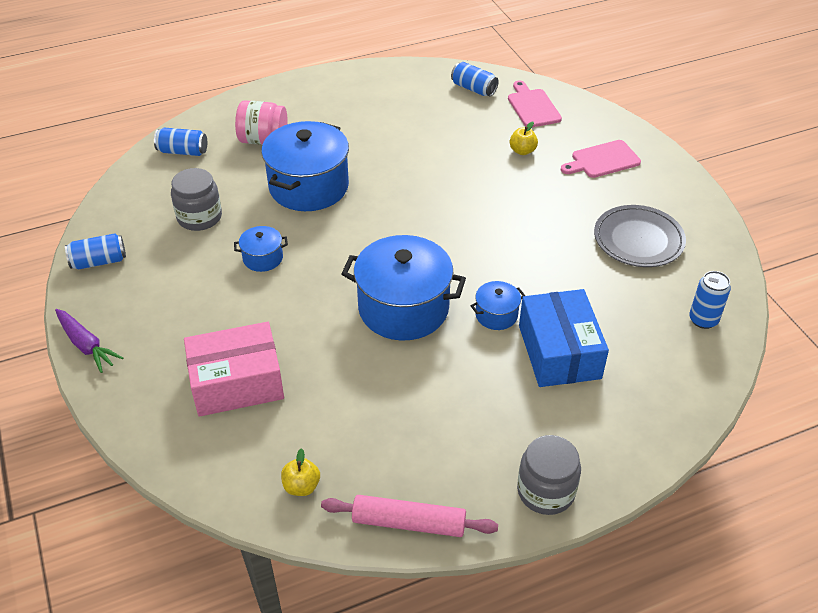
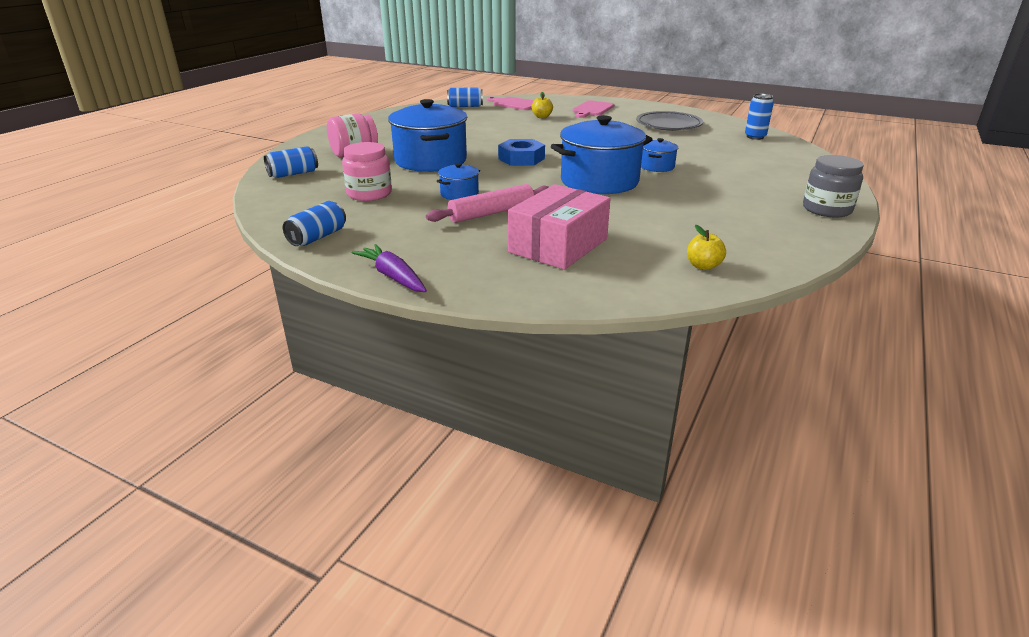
camera: 40 degrees left, 15 degrees down
purple carrot [55,309,123,373] -> purple carrot turned 135 degrees counterclockwise [352,244,427,292]
grey jar [171,168,222,231] -> pink jar [342,142,392,201]
pink rolling pin [321,495,498,537] -> pink rolling pin moved to [426,184,549,223]
blue box [519,289,609,387] -> none
none -> blue nut [498,139,545,166]

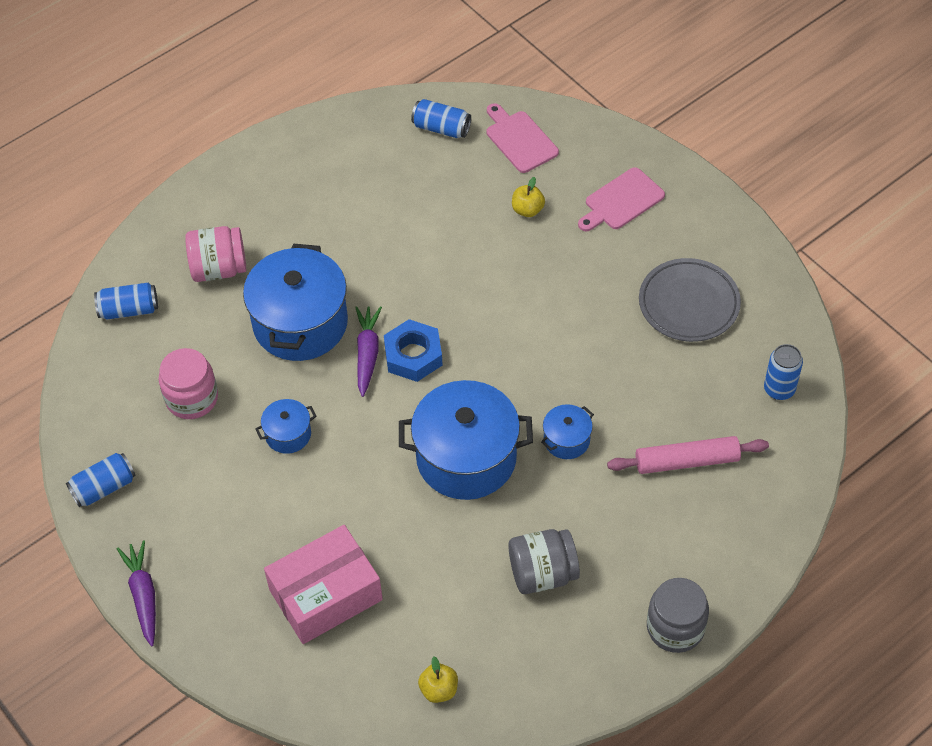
camera: 25 degrees right, 25 degrees up
pink rolling pin [426,184,549,223] -> pink rolling pin moved to [607,436,769,474]
none -> purple carrot [355,306,382,397]
none -> grey jar [509,529,580,594]

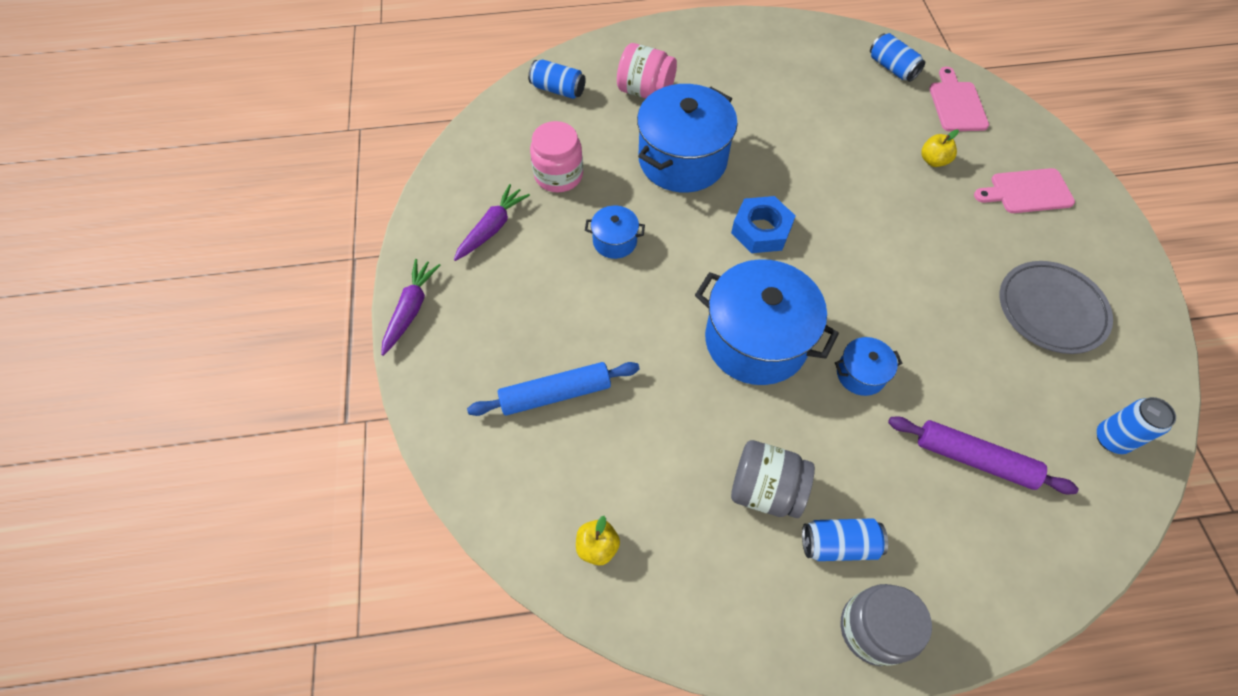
camera: 30 degrees right, 5 degrees up
blue can [66,453,136,507] -> blue can moved to [802,518,888,561]
pink box [264,525,383,644] -> blue rolling pin [467,362,640,416]
purple carrot [355,306,382,397] -> purple carrot moved to [454,184,530,261]
pink rolling pin [607,436,769,474] -> purple rolling pin [888,416,1079,494]

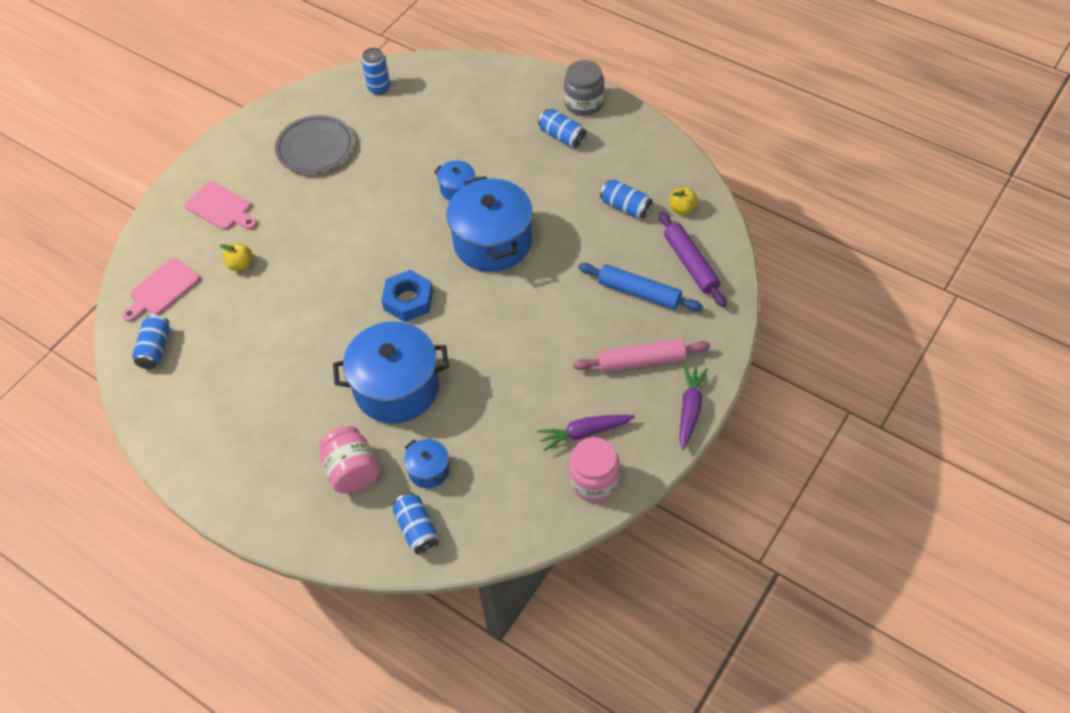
camera: 135 degrees left, 5 degrees down
purple carrot [381,259,441,356] -> purple carrot turned 135 degrees clockwise [679,365,708,450]
pink jar [530,121,583,192] -> pink jar moved to [569,437,620,502]
blue pot [585,206,645,259] -> blue pot moved to [404,439,450,488]
grey jar [731,440,815,518] -> none
purple rolling pin [888,416,1079,494] -> purple rolling pin moved to [659,211,727,307]
none -> pink rolling pin [573,339,710,372]
none -> blue can [600,179,653,219]

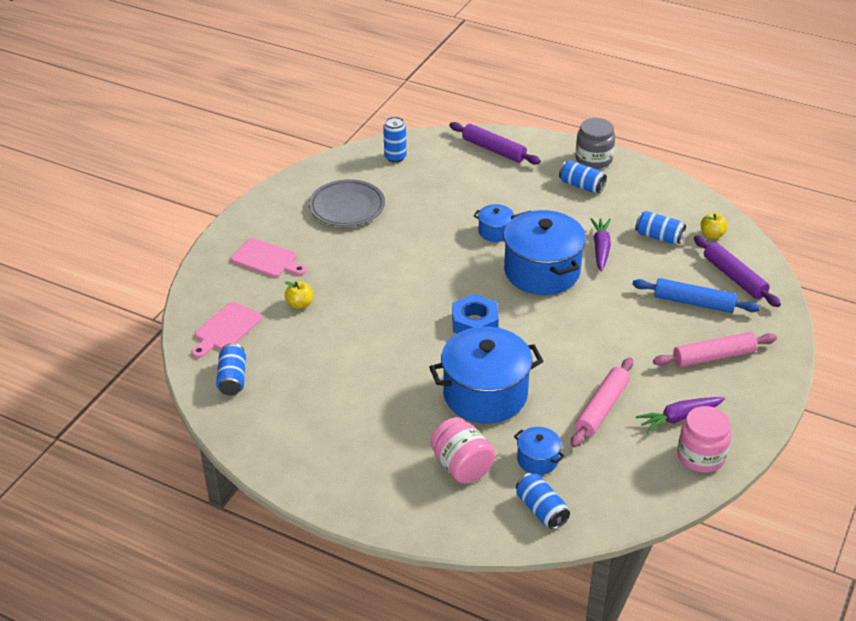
camera: 10 degrees left, 15 degrees down
purple carrot [679,365,708,450] -> purple carrot moved to [590,218,611,272]
none -> purple rolling pin [449,122,541,165]
none -> pink rolling pin [571,357,633,447]

